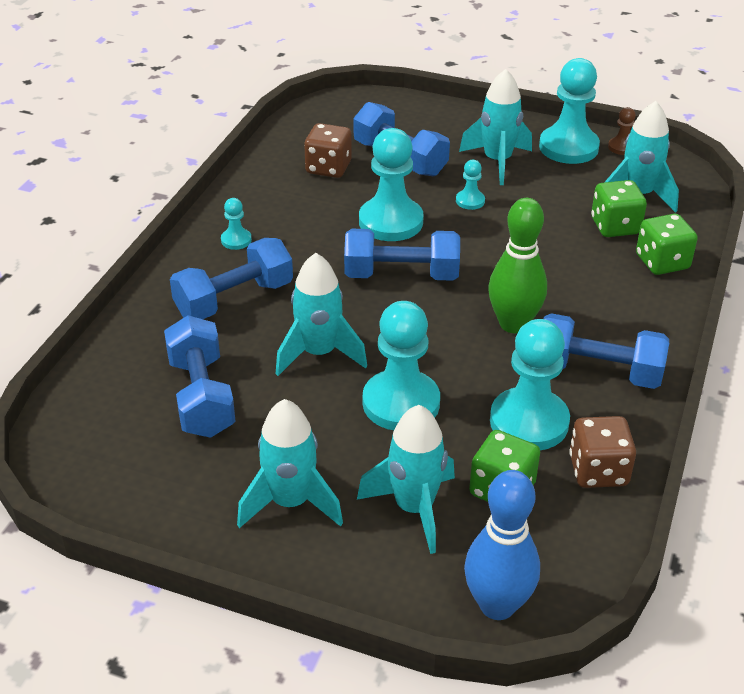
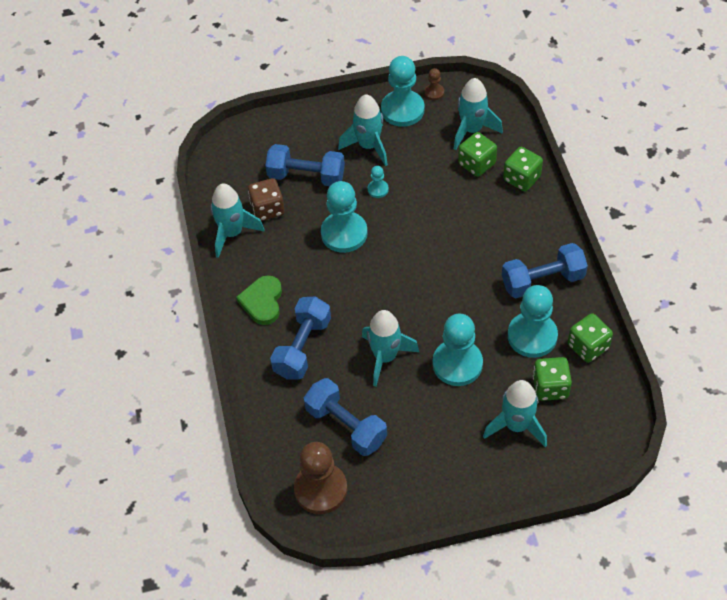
camera: 30 degrees left, 15 degrees up
turquoise pawn [221,198,252,250] -> green heart [236,275,282,325]
turquoise rocket [237,399,343,528] -> turquoise rocket moved to [210,183,265,258]
blue dumbbell [344,229,460,281] -> none
blue bowling pin [464,470,540,620] -> none
green bowling pin [488,198,547,333] -> none
brown dice [569,416,636,488] -> green dice [568,313,613,363]
none -> brown pawn [294,442,347,514]

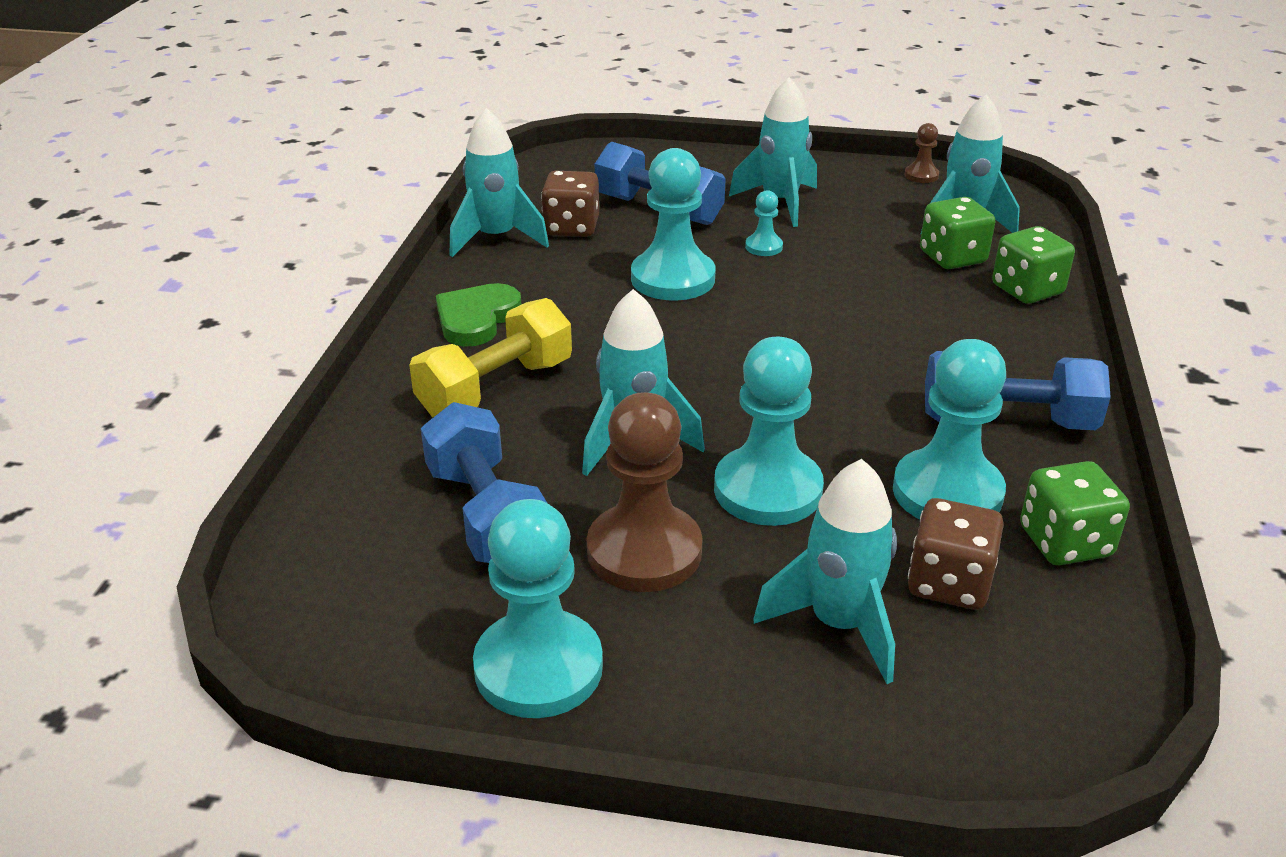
camera: 20 degrees right, 20 degrees down
blue dumbbell [270,297,331,380] -> yellow dumbbell [409,298,572,417]
brown pawn [294,442,347,514] -> brown pawn moved to [587,392,703,592]
turquoise pawn [381,56,425,127] -> turquoise pawn moved to [473,499,603,718]
green dice [533,357,572,401] -> brown dice [908,498,1004,610]

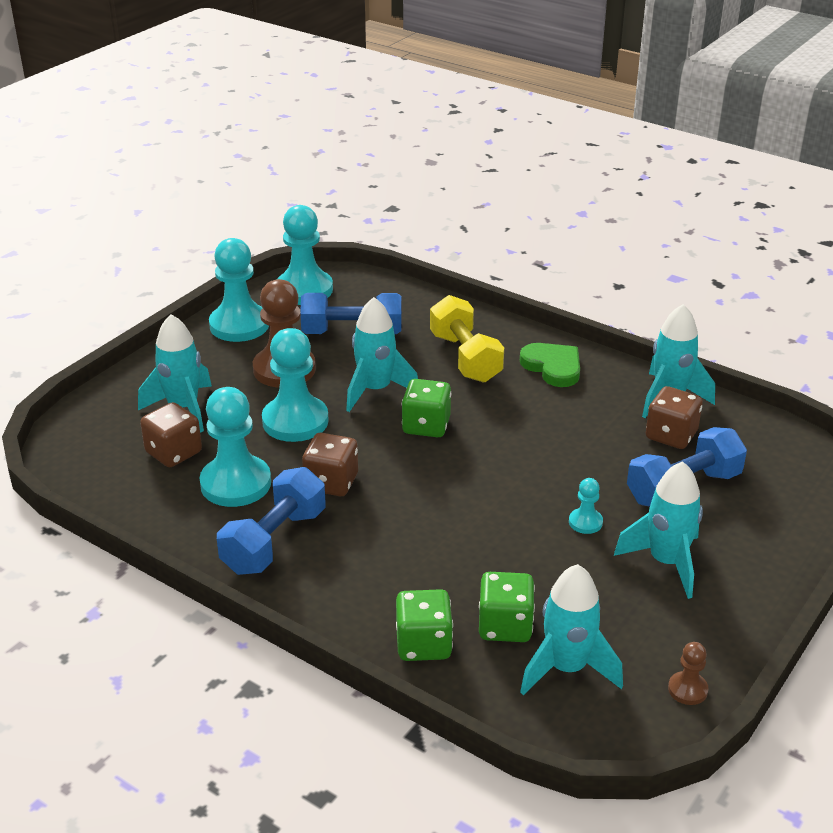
camera: 115 degrees right, 0 degrees up
turquoise pawn [631,148,715,301] -> turquoise pawn moved to [277,205,333,305]
green dice [1020,461,1130,565] -> green dice moved to [402,379,451,437]
none -> brown dice [302,433,358,496]

